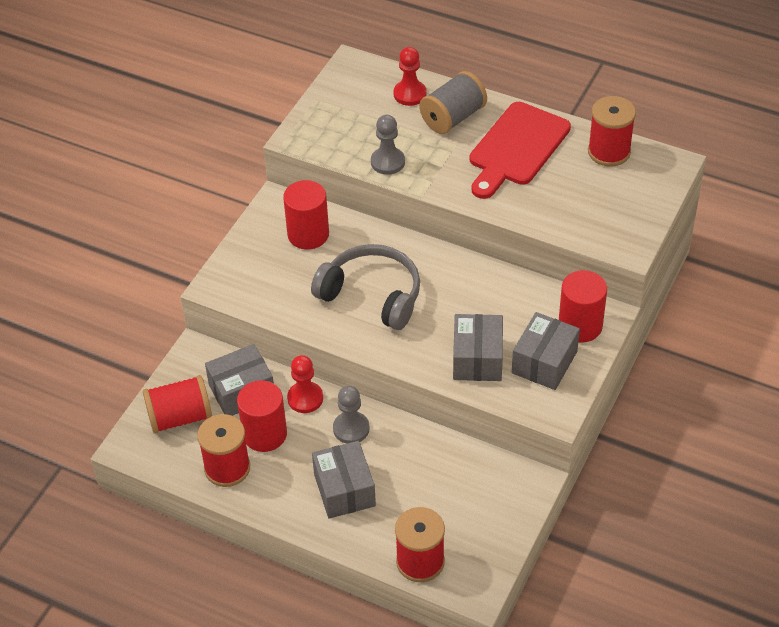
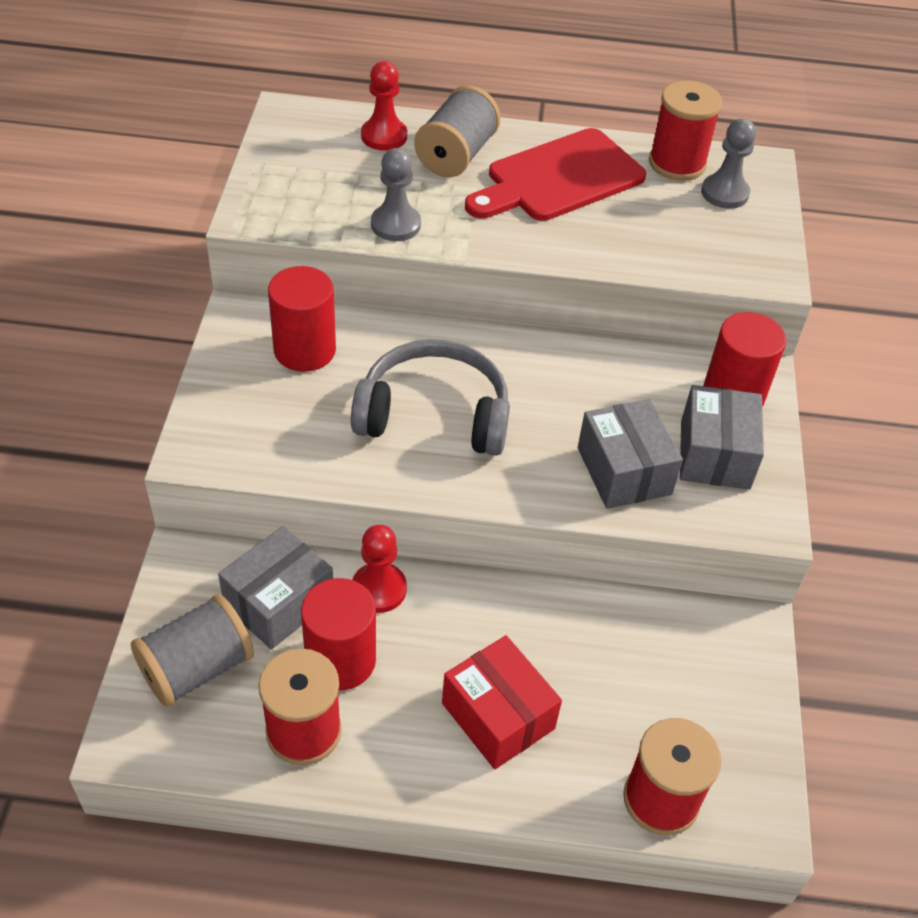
camera: 25 degrees left, 0 degrees up
red spool [143,375,212,434] -> grey spool [131,594,254,707]
grey box [312,441,376,519] -> red box [442,635,562,769]
grey pawn [333,386,370,444] -> grey pawn moved to [701,119,756,209]
red cutting board [470,102,571,199] -> red cutting board turned 45 degrees clockwise [465,128,646,221]

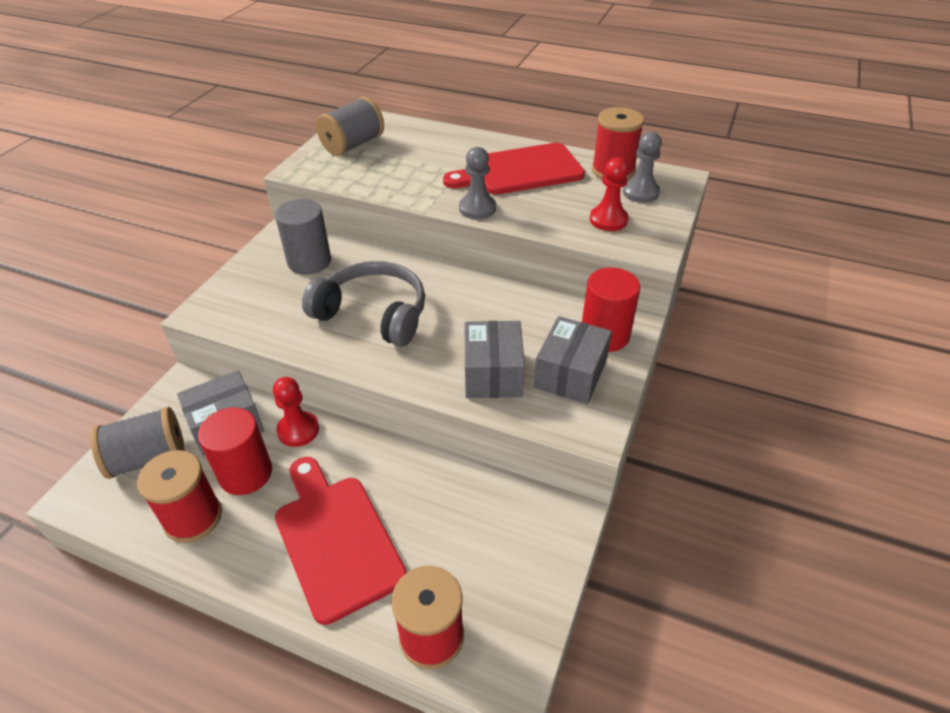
camera: 20 degrees right, 5 degrees down
red cylinder [268,266,336,372] -> grey cylinder [275,199,331,275]
red pawn [361,61,407,151] -> red pawn moved to [590,157,629,231]
grey pawn [371,148,421,241] -> grey pawn moved to [459,147,496,219]
grey spool [414,85,500,178] -> grey spool moved to [316,97,384,156]
red box [442,635,562,769] -> red cutting board [275,457,407,625]

